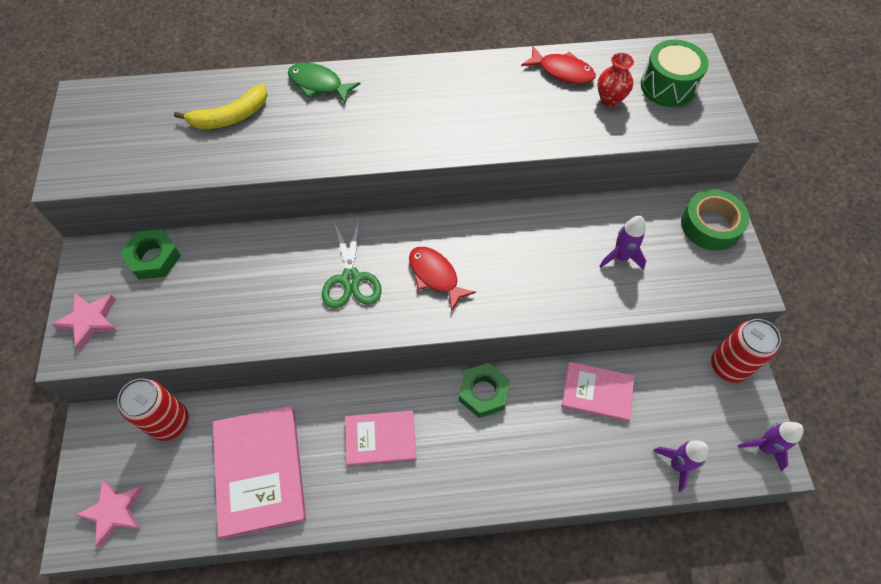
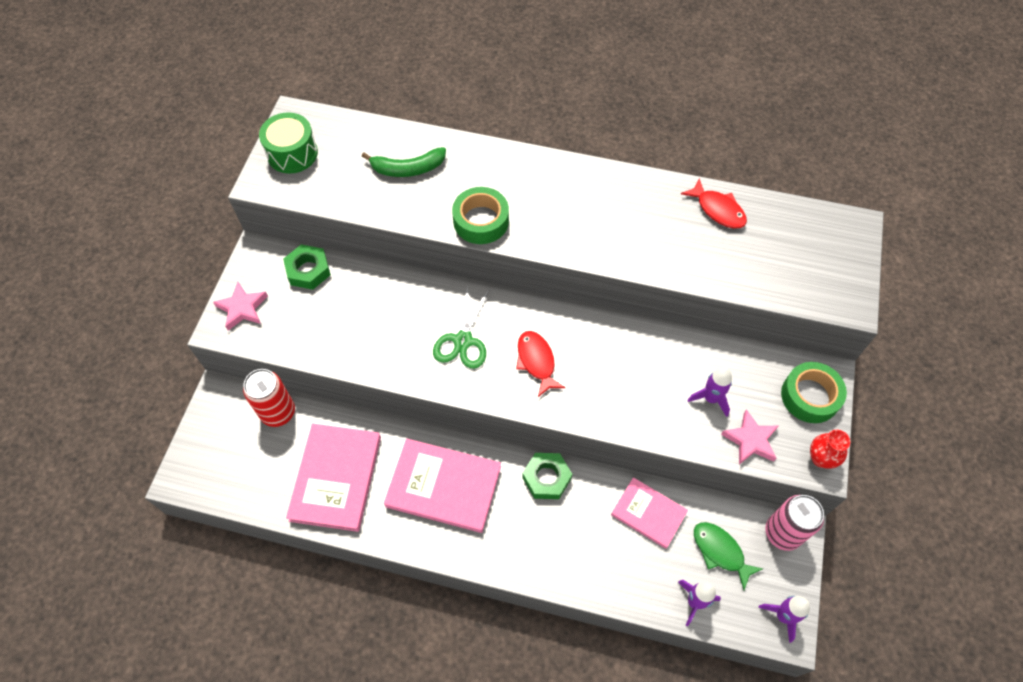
camera: 20 degrees right, 0 degrees up
pink star [76,479,143,547] -> pink star moved to [721,409,778,465]
yellow banana [174,84,267,129] -> green banana [362,147,446,177]
green fish [288,62,360,104] -> green fish moved to [694,522,763,590]
pink book [345,410,417,466] -> pink book [384,438,501,533], size x1.63
red vase [598,53,634,107] -> red vase moved to [810,430,850,469]
green drum [641,40,709,107] -> green drum moved to [259,112,318,174]
red can [711,319,781,383] -> pink can [765,495,824,551]
none -> green tape [452,187,509,244]

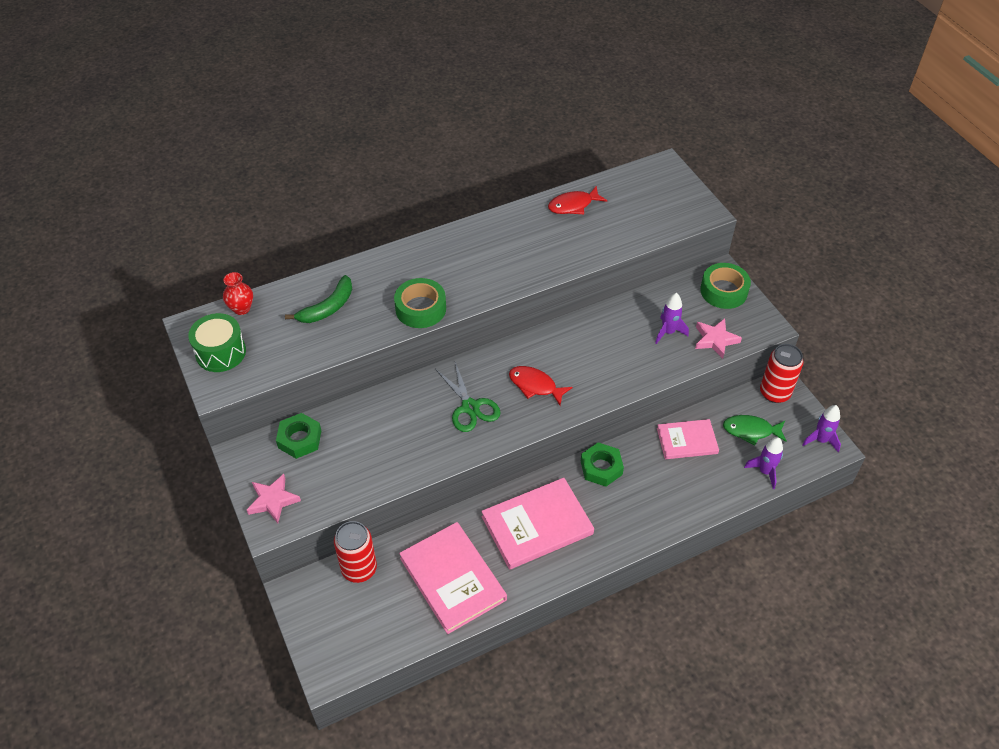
camera: 40 degrees left, 10 degrees down
red fish [681,178,747,229] -> red fish turned 150 degrees clockwise [548,186,607,214]
pink can [765,495,824,551] -> red can [760,344,804,403]
red vase [810,430,850,469] -> red vase moved to [223,272,253,315]

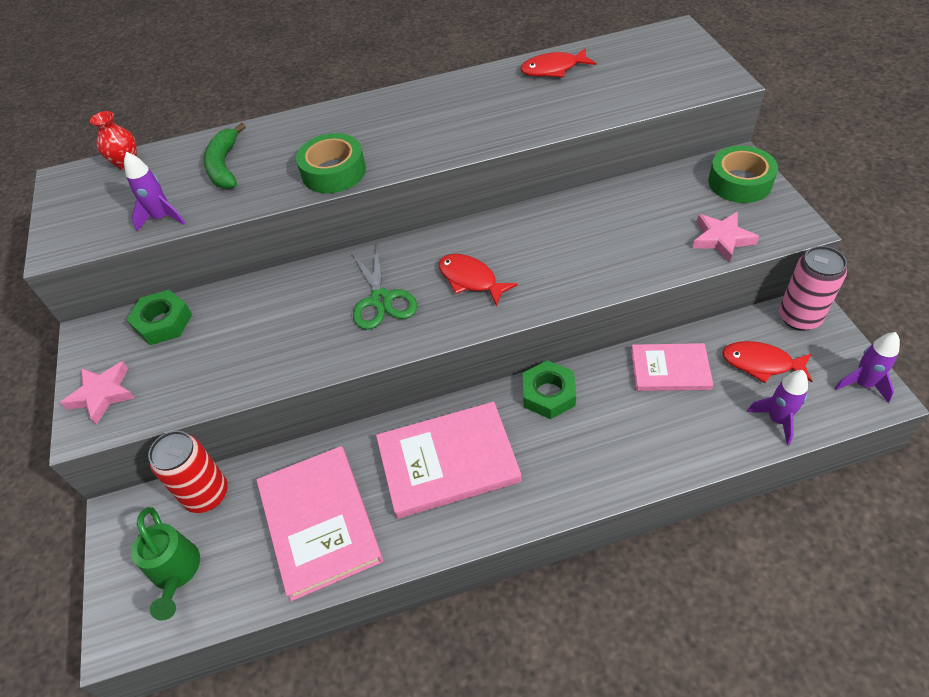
camera: 15 degrees right, 0 degrees up
green drum [188,313,246,372] -> none
green banana [285,275,352,323] -> green banana turned 120 degrees clockwise [203,123,246,189]
purple rocket [655,293,689,344] -> purple rocket moved to [124,152,185,231]
green fish [723,415,787,446] -> red fish [722,341,812,383]
red can [760,344,804,403] -> pink can [779,246,847,331]
none -> green watering can [131,507,200,621]

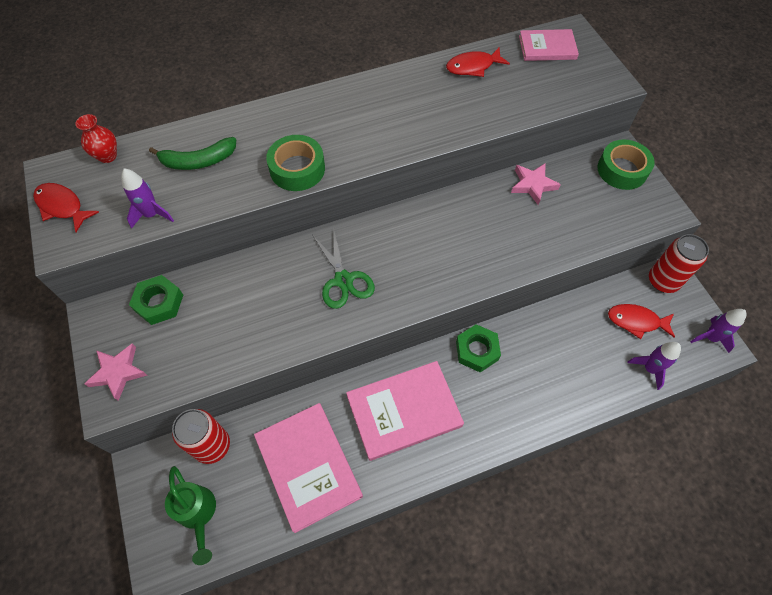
camera: 10 degrees left, 10 degrees up
green banana [203,123,246,189] -> green banana turned 90 degrees counterclockwise [149,137,236,170]
red fish [439,254,518,306] -> red fish moved to [33,183,99,232]
pink book [631,343,713,391] -> pink book moved to [519,29,579,61]
pink star [692,212,759,263] -> pink star moved to [511,163,561,205]
pink can [779,246,847,331] -> red can [649,234,709,293]

